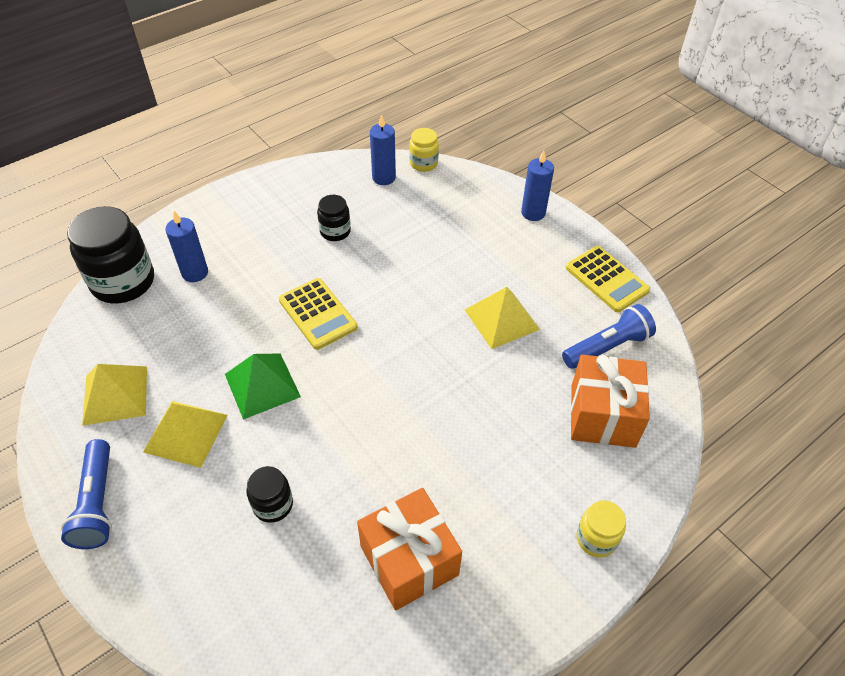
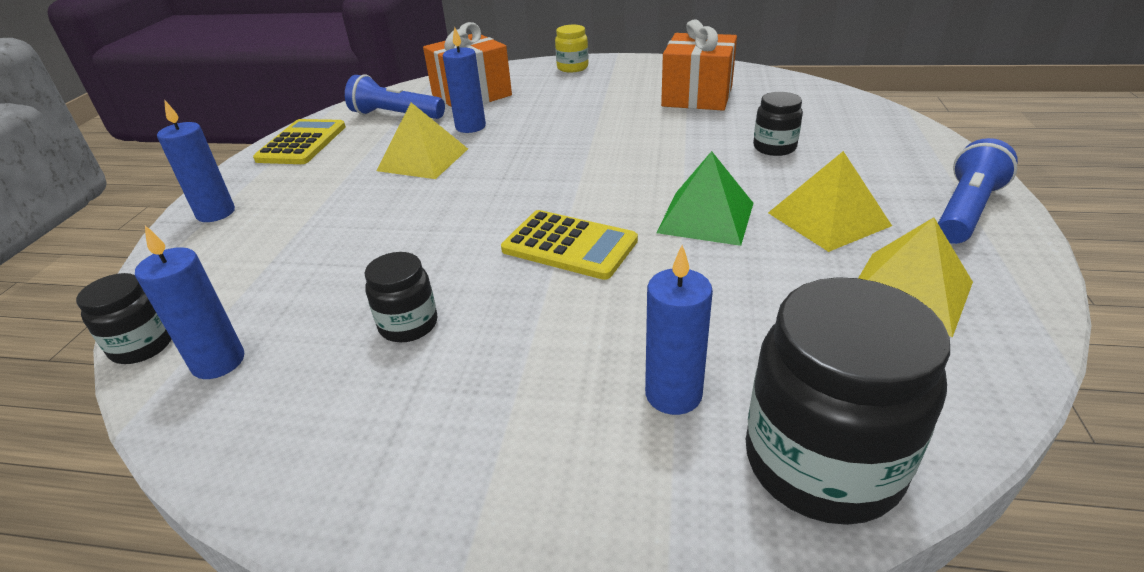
camera: 130 degrees left, 15 degrees down
yellow calculator [279,278,358,350] -> yellow calculator turned 105 degrees clockwise [501,210,638,280]
yellow jar [409,128,439,172] -> black jar [76,273,172,364]
none -> blue candle [443,26,486,133]

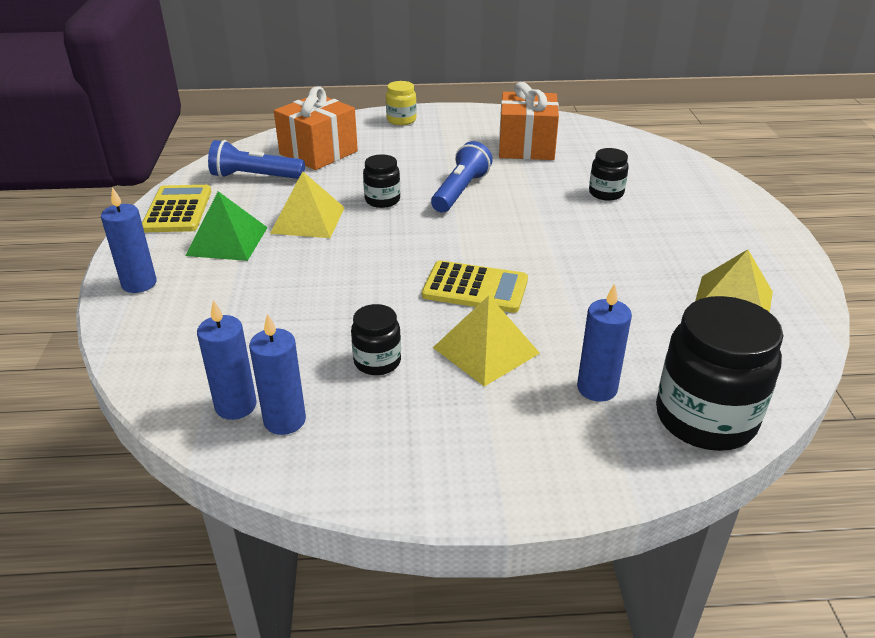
camera: 15 degrees left, 0 degrees up
black jar [76,273,172,364] -> black jar moved to [363,154,400,208]
blue candle [443,26,486,133] -> blue candle moved to [249,313,306,435]
green pyramid [657,151,753,246] -> green pyramid moved to [185,191,268,261]
yellow pyramid [768,151,892,252] -> yellow pyramid moved to [433,295,540,387]
blue flashlight [938,138,1018,244] -> blue flashlight moved to [431,141,493,213]

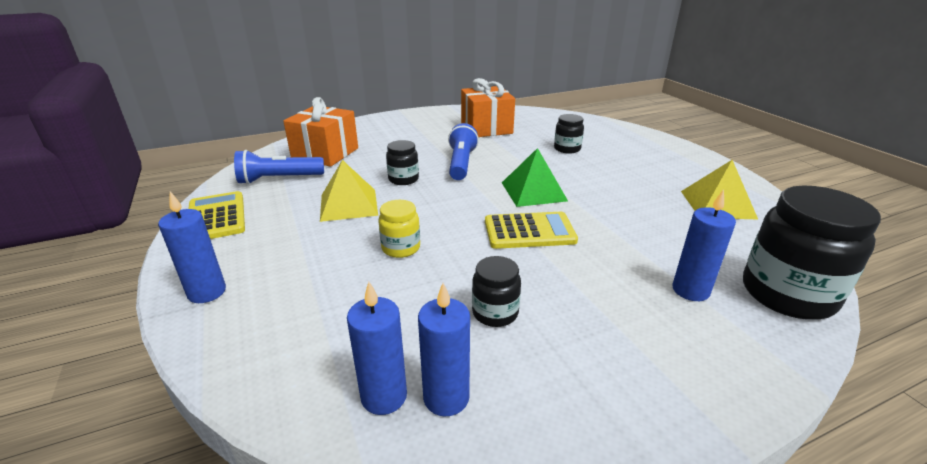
camera: 20 degrees left, 5 degrees down
green pyramid [185,191,268,261] -> green pyramid moved to [502,148,568,207]
yellow jar [386,81,417,125] -> yellow jar moved to [378,200,420,258]
yellow pyramid [433,295,540,387] -> none

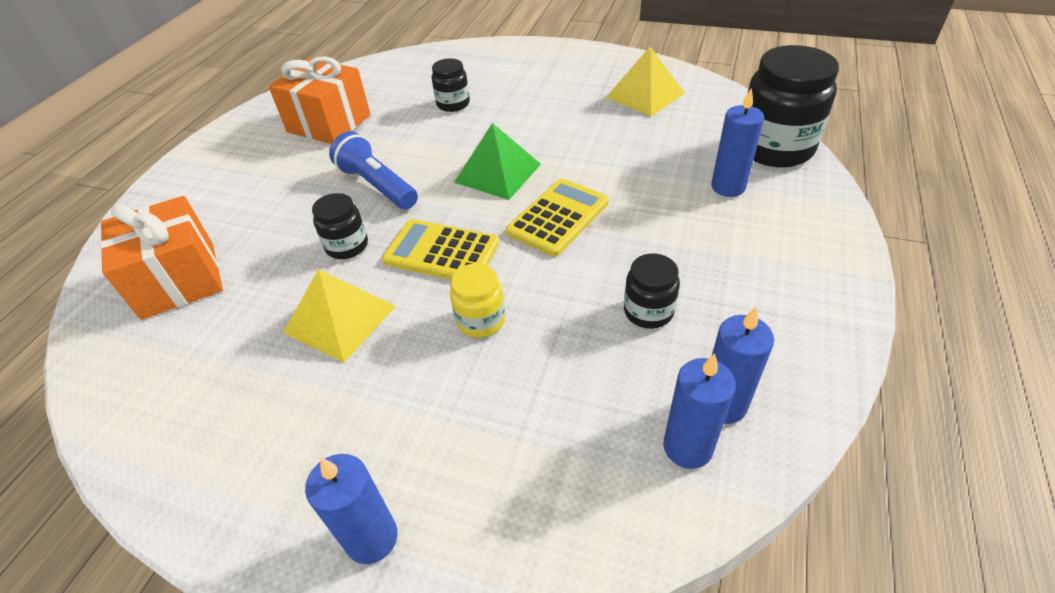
camera: 45 degrees left, 15 degrees up
yellow calculator [188,191,245,239] -> yellow calculator moved to [382,219,499,279]
blue flashlight [234,150,324,184] -> none

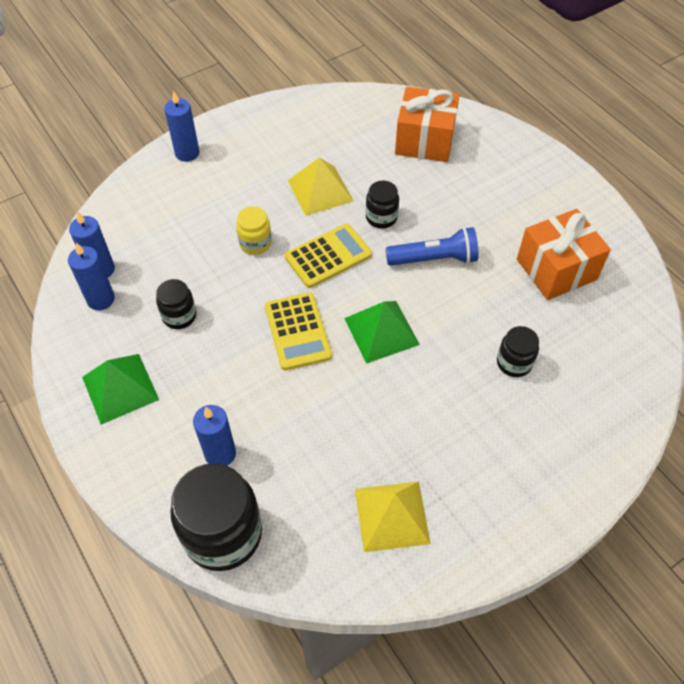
camera: 125 degrees right, 10 degrees up
none -> green pyramid [82,354,159,425]

